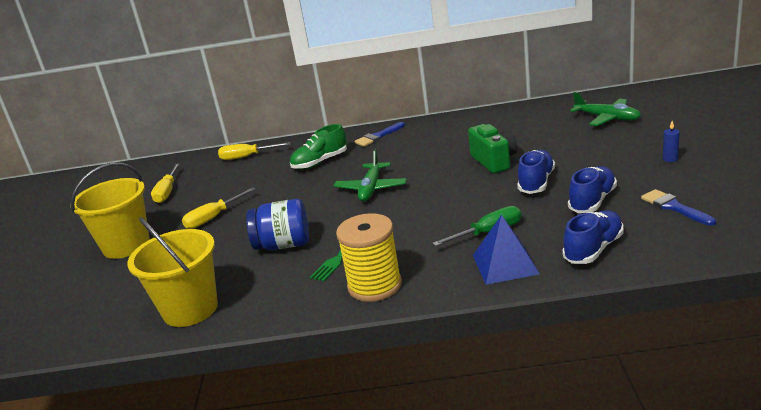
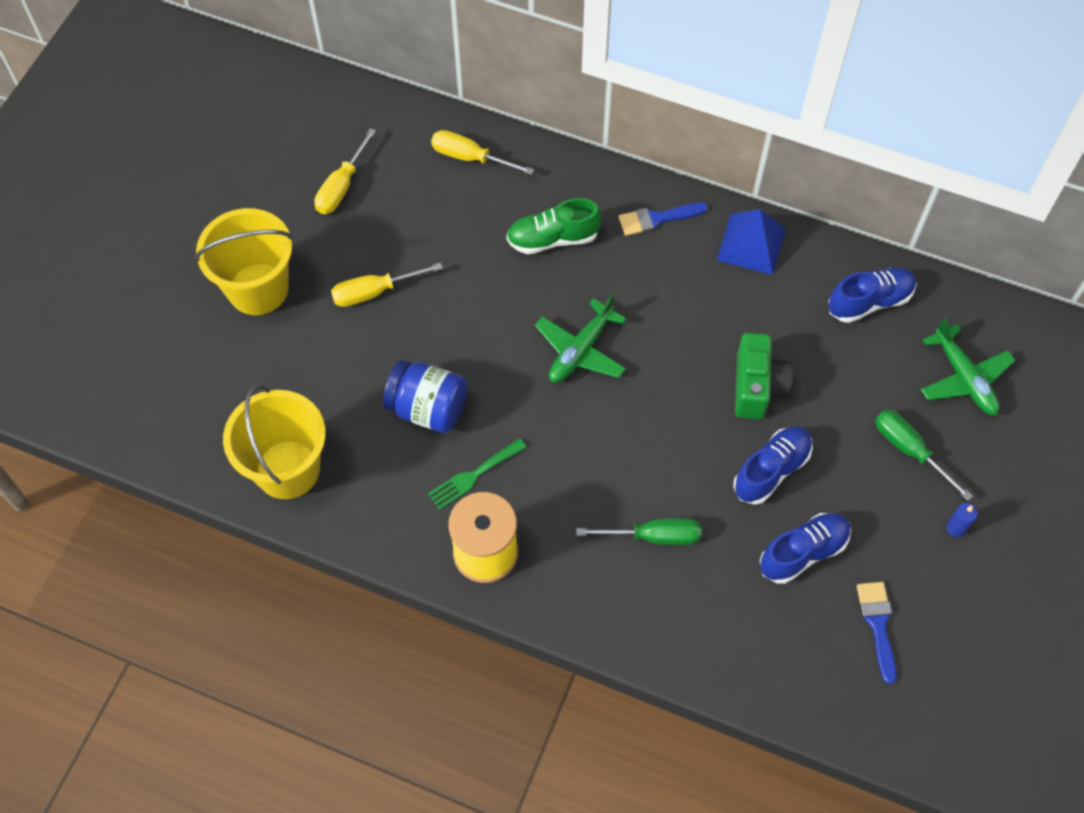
camera: 20 degrees right, 35 degrees up
blue pyramid [473,214,540,285] -> blue pyramid moved to [717,209,786,275]
blue shoe [562,210,624,264] -> blue shoe moved to [828,268,917,323]
none -> green screwdriver [875,410,973,501]

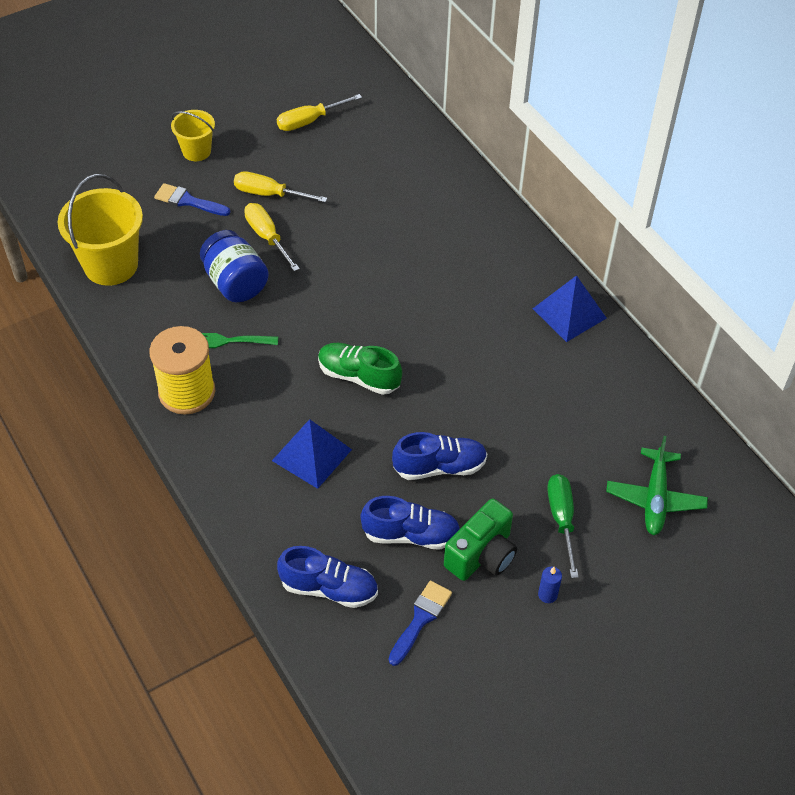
camera: 35 degrees right, 10 degrees down
yellow bucket [195,208,293,315] -> yellow bucket [171,110,215,161], size x0.57
yellow screwdriver [431,130,534,175] -> yellow screwdriver moved to [244,203,300,271]
green shoe [506,198,601,254] -> green shoe moved to [318,343,402,395]
green plane [535,294,626,383] -> none
green screwdriver [576,518,701,545] -> blue pyramid [272,419,352,489]
blue brush [619,203,708,236] -> blue brush moved to [154,183,231,216]
green camera [735,333,793,419] -> green camera moved to [444,499,517,581]
blue shoe [828,268,917,323] -> blue shoe moved to [277,546,378,608]

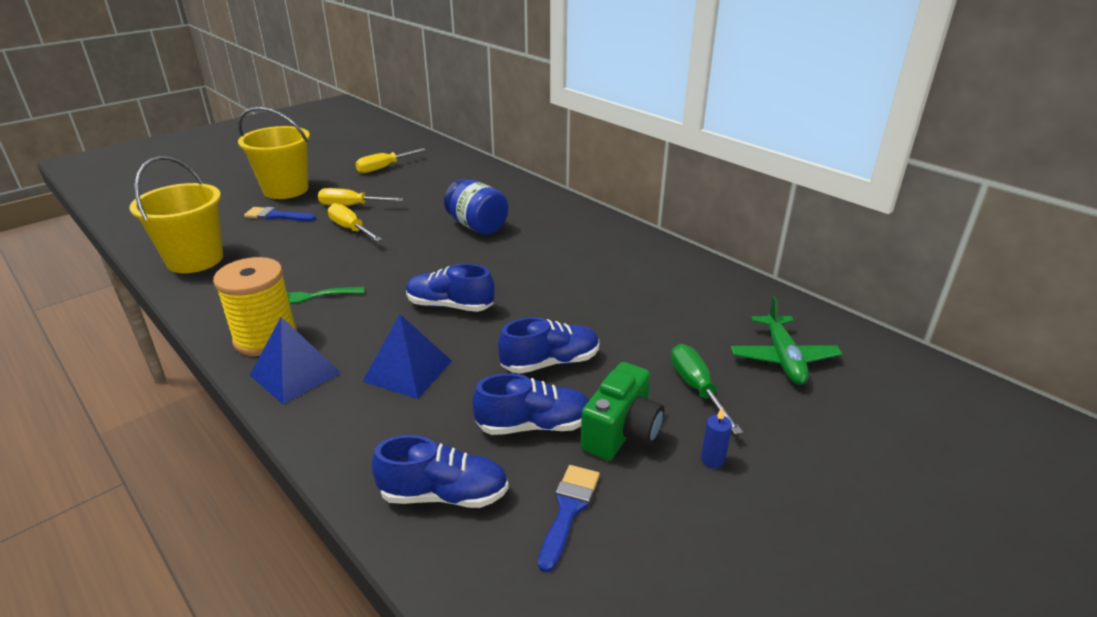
camera: 10 degrees left, 20 degrees down
yellow bucket [171,110,215,161] -> yellow bucket [238,107,310,199], size x1.75
blue jar [200,230,269,302] -> blue jar moved to [444,179,508,235]
green shoe [318,343,402,395] -> blue shoe [406,264,495,312]
blue pyramid [533,275,606,342] -> blue pyramid moved to [250,317,341,404]

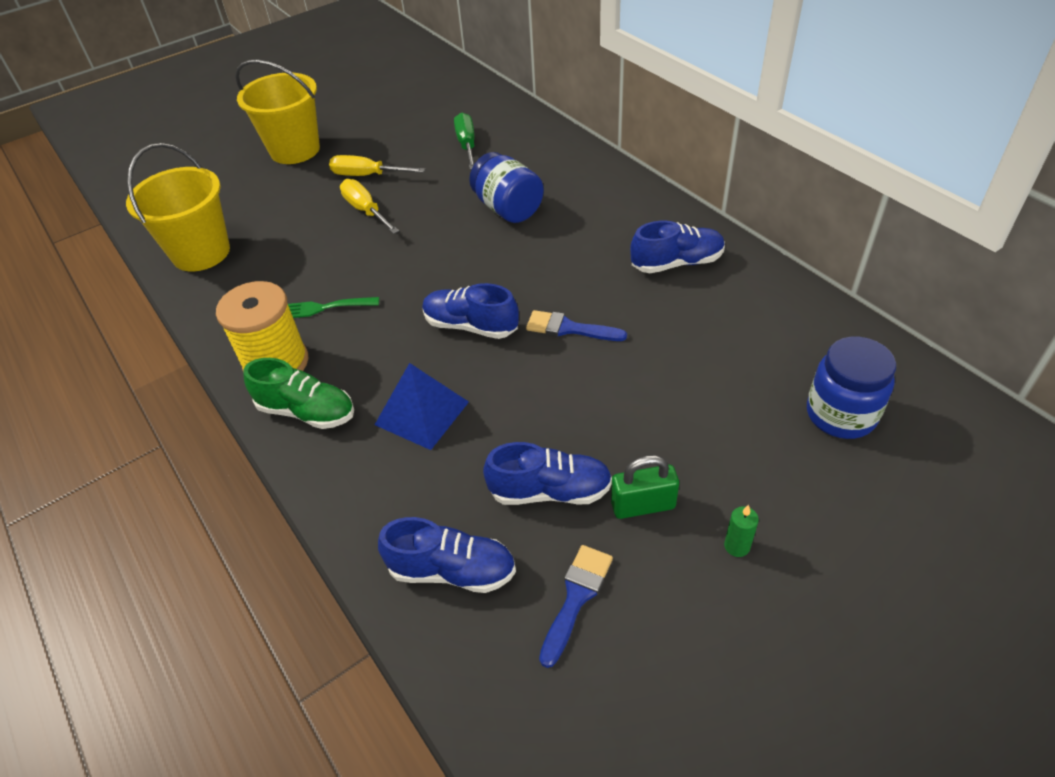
camera: 10 degrees right, 15 degrees up
blue brush [244,207,316,221] -> blue brush moved to [526,310,627,341]
blue pyramid [250,317,341,404] -> green shoe [243,358,354,429]
yellow screwdriver [355,148,426,173] -> none
blue shoe [498,317,599,374] -> blue shoe moved to [630,221,725,273]
green camera [581,362,664,460] -> green padlock [611,455,679,519]
green screwdriver [671,344,743,434] -> green screwdriver moved to [454,112,475,170]
blue candle [701,407,732,468] -> green candle [724,505,759,557]
green plane [731,297,842,385] -> blue jar [807,337,896,439]

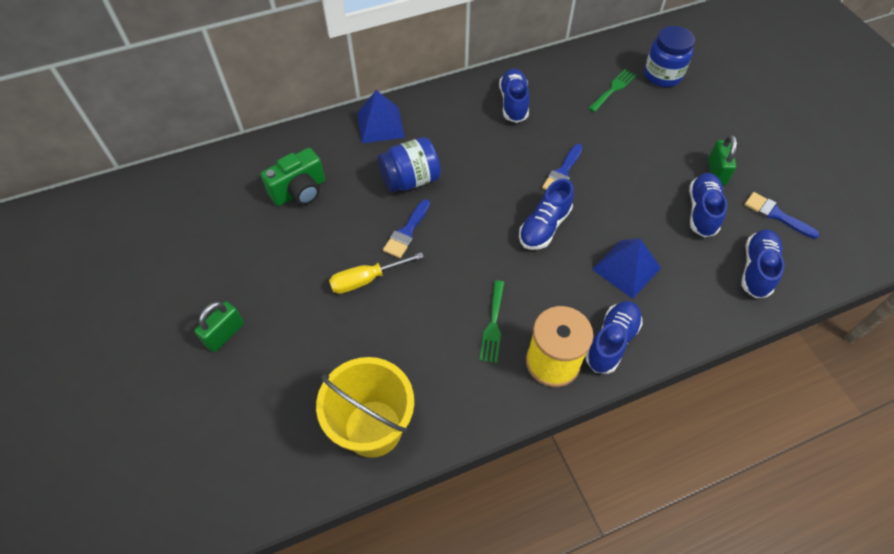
camera: 80 degrees left, 10 degrees up
yellow bucket [235,60,320,164] -> green padlock [194,301,244,352]
green shoe [243,358,354,429] -> blue shoe [585,301,643,374]
yellow screwdriver [329,155,425,176] -> none
green screwdriver [454,112,475,170] -> green camera [261,148,325,206]
green candle [724,505,759,557] -> none
none -> blue pyramid [357,90,405,143]
none -> blue brush [383,199,430,258]
none -> green fork [589,69,636,112]

